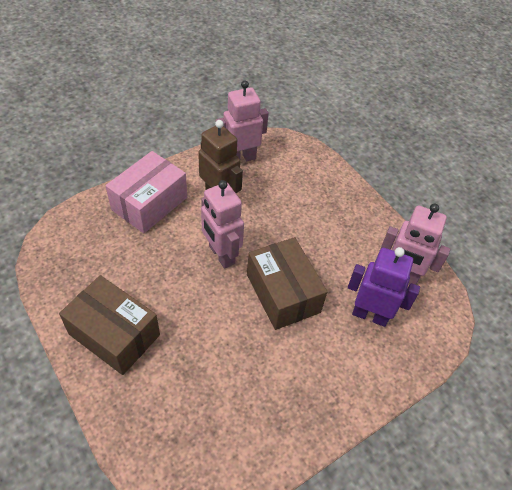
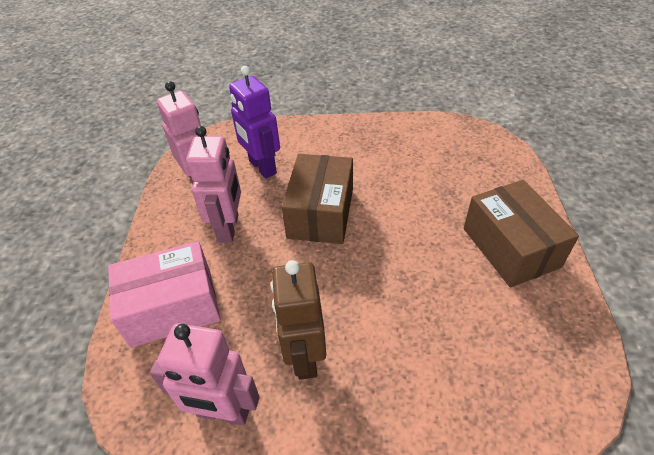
camera: 140 degrees left, 5 degrees down
pink box [105,151,187,233] -> pink box moved to [108,241,221,348]
pink robot [201,180,244,269] -> pink robot moved to [186,126,241,243]

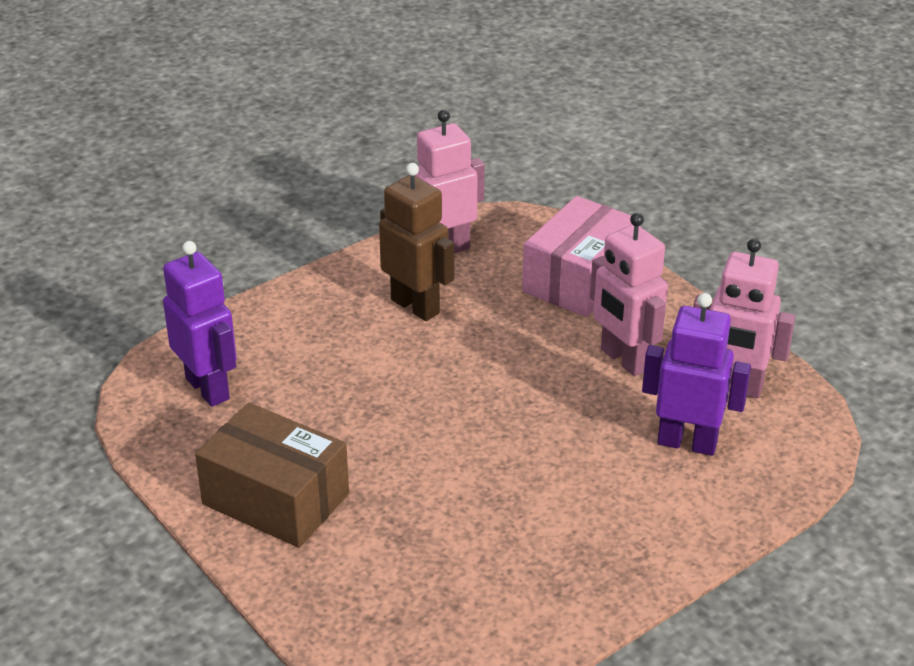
camera: 140 degrees right, 10 degrees down
brown box [282,154,353,244] -> none
none -> purple robot [163,241,237,407]

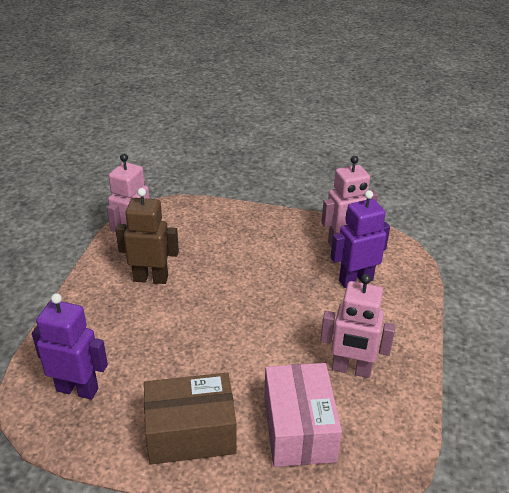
camera: 40 degrees left, 0 degrees up
pink box [522,196,632,317] -> pink box moved to [264,363,342,467]
pink robot [590,213,668,376] -> pink robot moved to [321,274,396,378]

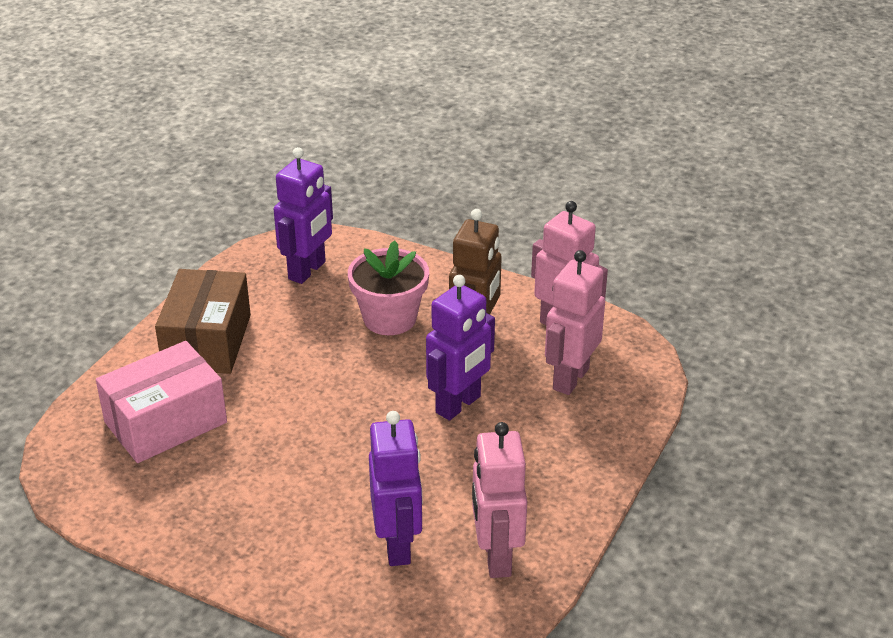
camera: 105 degrees right, 0 degrees up
pink box [264,363,342,467] -> pink box turned 45 degrees counterclockwise [96,341,227,463]
pink robot [321,274,396,378] -> pink robot moved to [545,250,605,395]
none -> pink flower pot [348,241,429,335]
none -> purple robot [426,275,495,420]

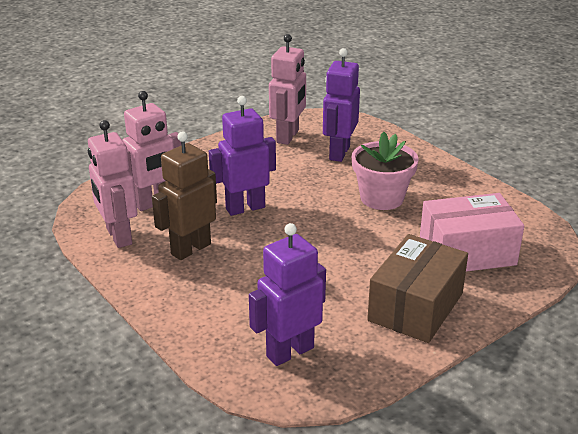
camera: 155 degrees left, 5 degrees down
pink flower pot [348,241,429,335] -> pink flower pot moved to [352,132,418,210]

